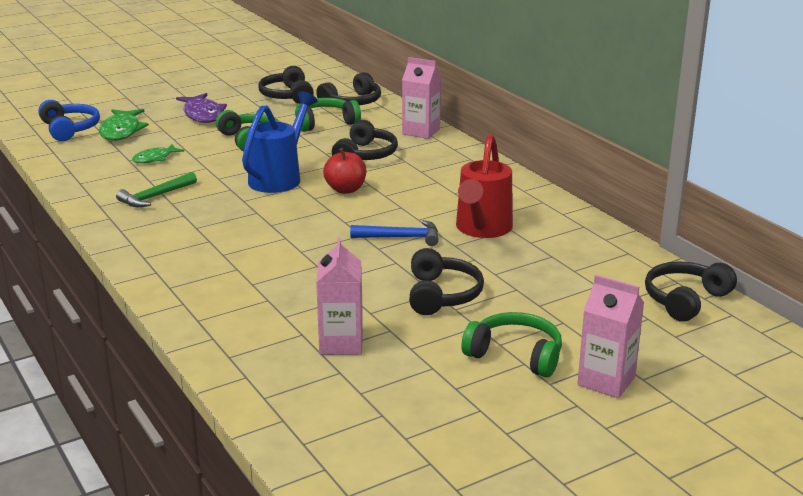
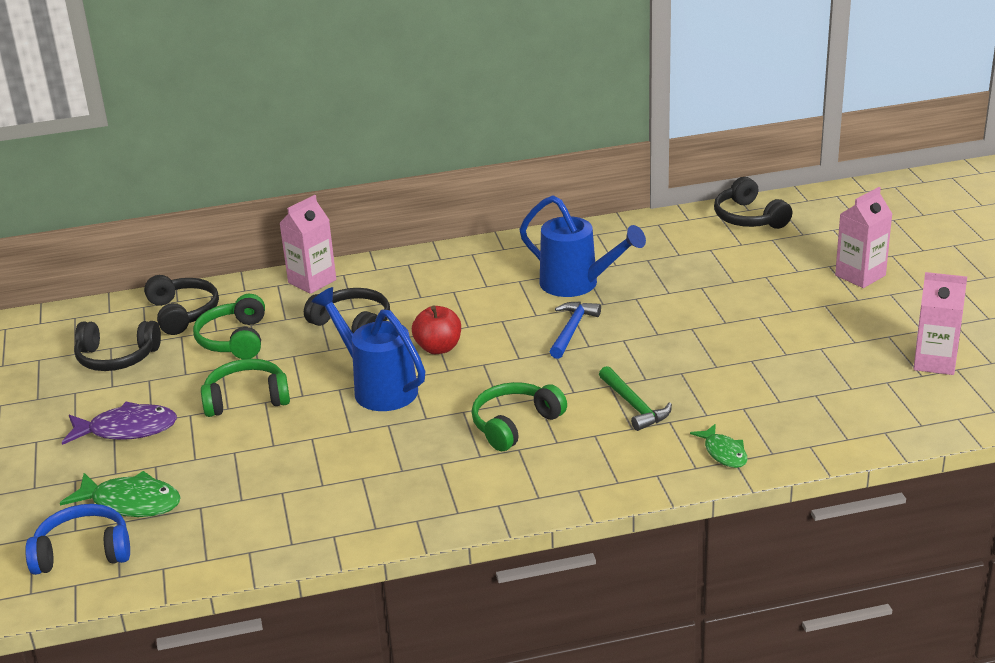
camera: 70 degrees left, 5 degrees up
green hammer [116,172,197,207] -> green hammer moved to [599,366,672,431]
green fish [132,144,185,163] -> green fish moved to [690,424,748,468]
pink carton [316,237,363,355] -> pink carton moved to [913,272,967,375]
black headphones [409,248,484,315] -> none
red watering can [456,134,513,238] -> blue watering can [519,195,646,297]
green headphones [461,312,562,378] -> green headphones moved to [472,382,567,451]

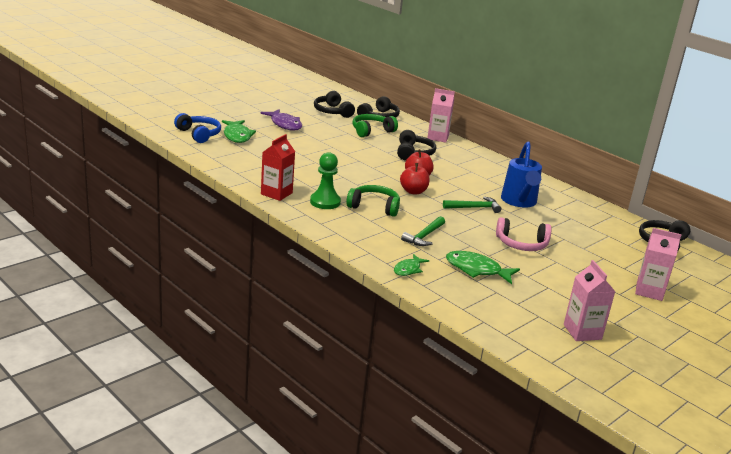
camera: 55 degrees right, 5 degrees down
green headphones [201,359,290,417] -> none
blue watering can [312,287,425,411] -> none
blue hammer [550,302,601,359] -> green hammer [443,197,501,213]
none -> red carton [261,134,295,201]
none -> green pawn [310,152,341,209]
none -> red apple [400,163,430,194]
none -> green fish [446,251,520,284]
none -> pink headphones [496,217,551,251]

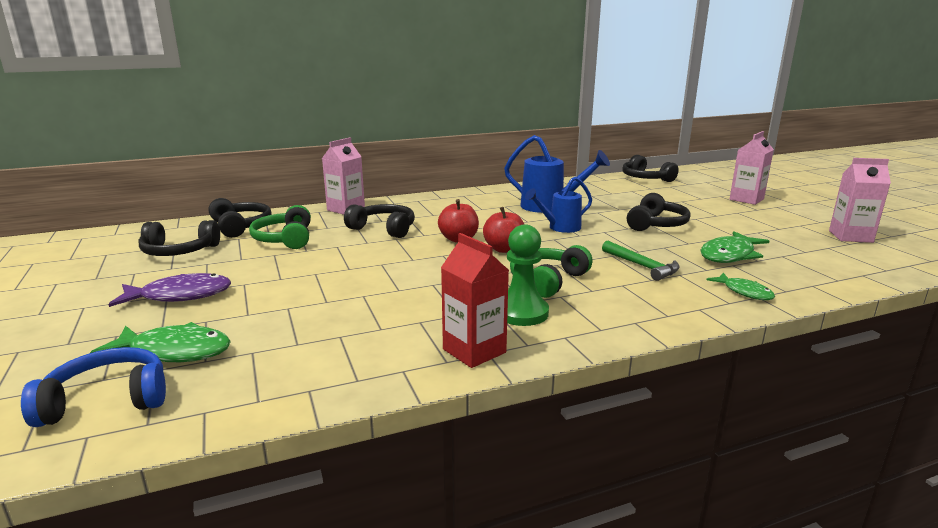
camera: 65 degrees left, 5 degrees down
green hammer [443,197,501,213] -> blue watering can [525,176,592,233]
pink headphones [496,217,551,251] -> black headphones [627,193,691,231]

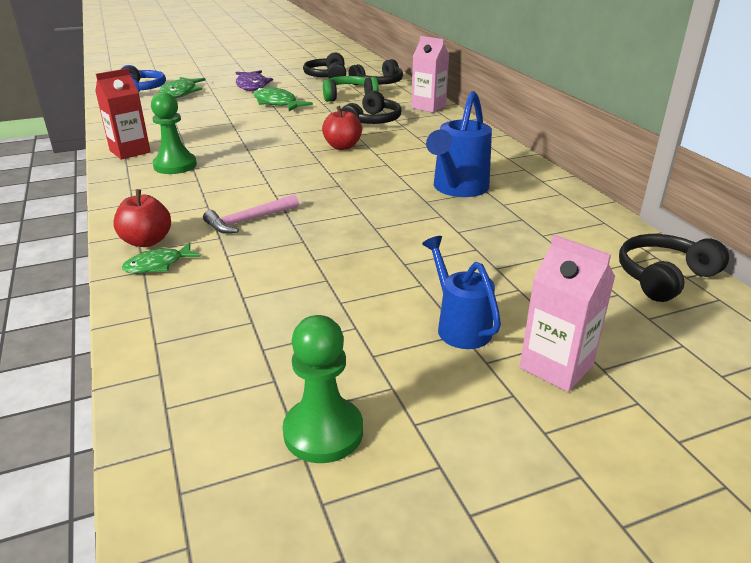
camera: 90 degrees right, 10 degrees up
red apple [483,207,524,253] -> red apple moved to [113,189,171,247]
green headphones [510,245,592,298] -> none
blue watering can [525,176,592,233] -> blue watering can moved to [422,236,501,349]
green hammer [602,241,680,281] -> pink hammer [203,194,299,234]
black headphones [627,193,691,231] -> none
green fish [701,231,769,263] -> green fish moved to [253,87,313,111]
pink carton [829,158,891,243] -> green pawn [283,315,363,463]

